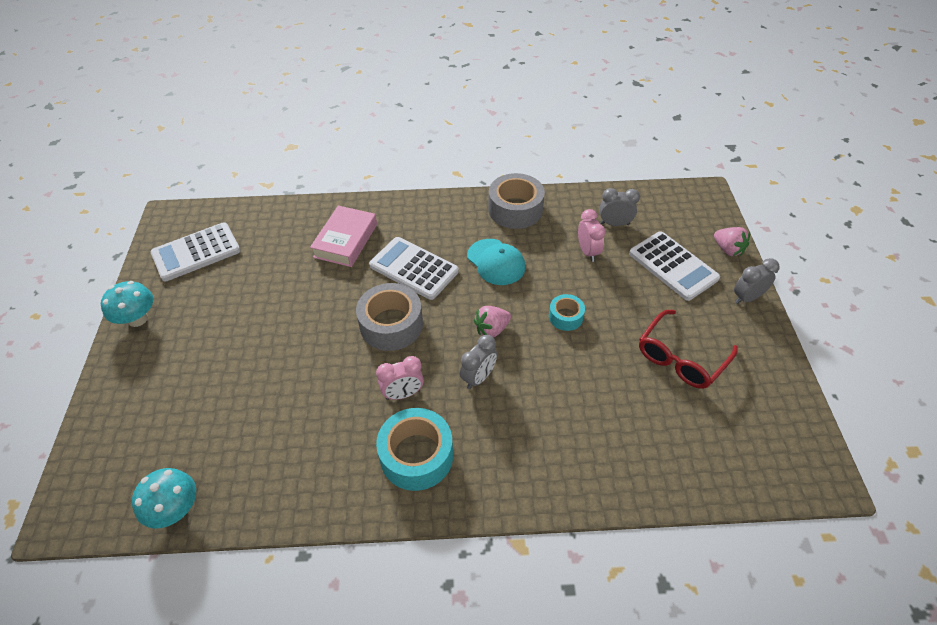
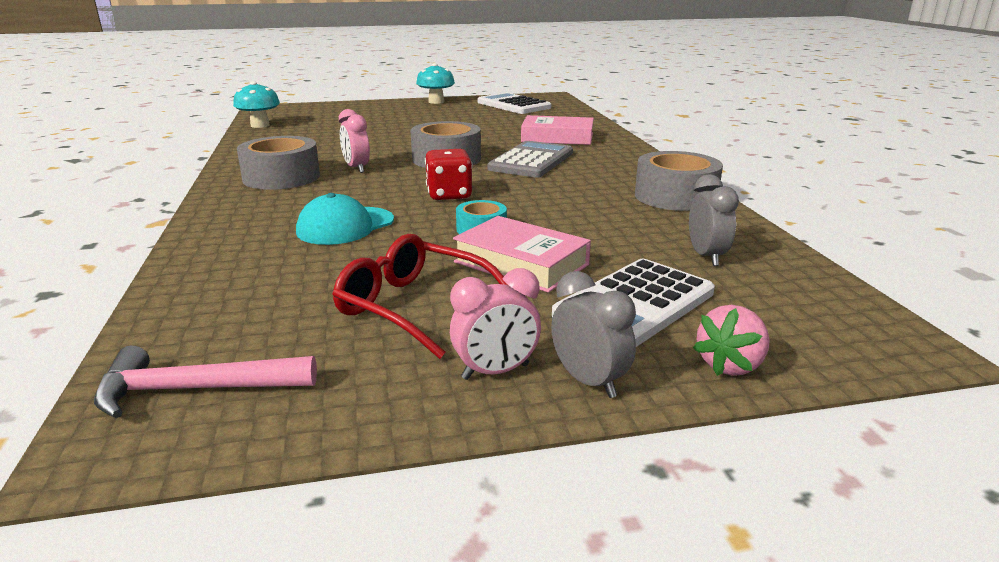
camera: 80 degrees right, 25 degrees down
white calculator [369,237,459,300] -> grey calculator [488,141,573,178]
turquoise tape [376,408,453,491] -> grey tape [237,136,320,190]
grey clock [460,335,497,389] -> none
turquoise cap [467,239,525,285] -> turquoise cap moved to [296,193,394,245]
pink strawberry [474,306,511,338] -> red dice [425,149,473,200]
pink clock [578,209,606,262] -> pink clock moved to [450,268,541,380]
none -> pink hammer [94,345,317,418]
none -> pink book [453,216,591,293]

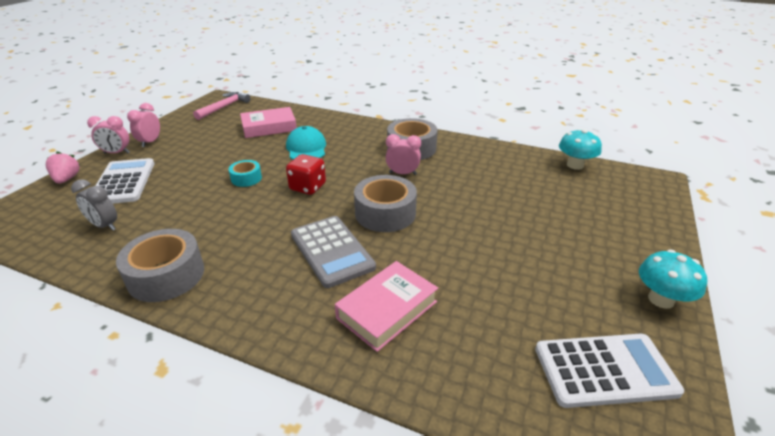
camera: 125 degrees right, 10 degrees up
red glasses [332,234,508,359] -> none
pink book [453,216,591,293] -> pink book moved to [240,107,297,138]
grey clock [551,271,636,398] -> pink clock [87,116,130,154]

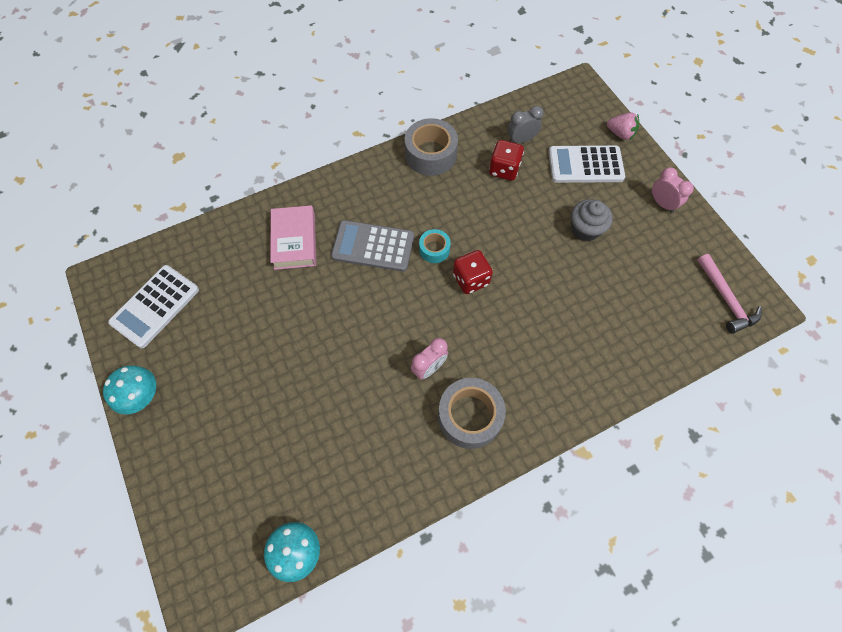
camera: 130 degrees right, 30 degrees up
pink clock [87,116,130,154] -> none
white calculator [95,158,154,204] -> white calculator turned 150 degrees clockwise [548,145,625,183]
turquoise tape [229,160,262,187] -> turquoise tape moved to [419,229,451,263]
pink book [240,107,297,138] -> none
turquoise cap [286,126,326,160] -> none
grey tape [354,175,417,232] -> none
none -> red dice [489,140,524,181]
none -> grey cupcake [571,199,613,241]

